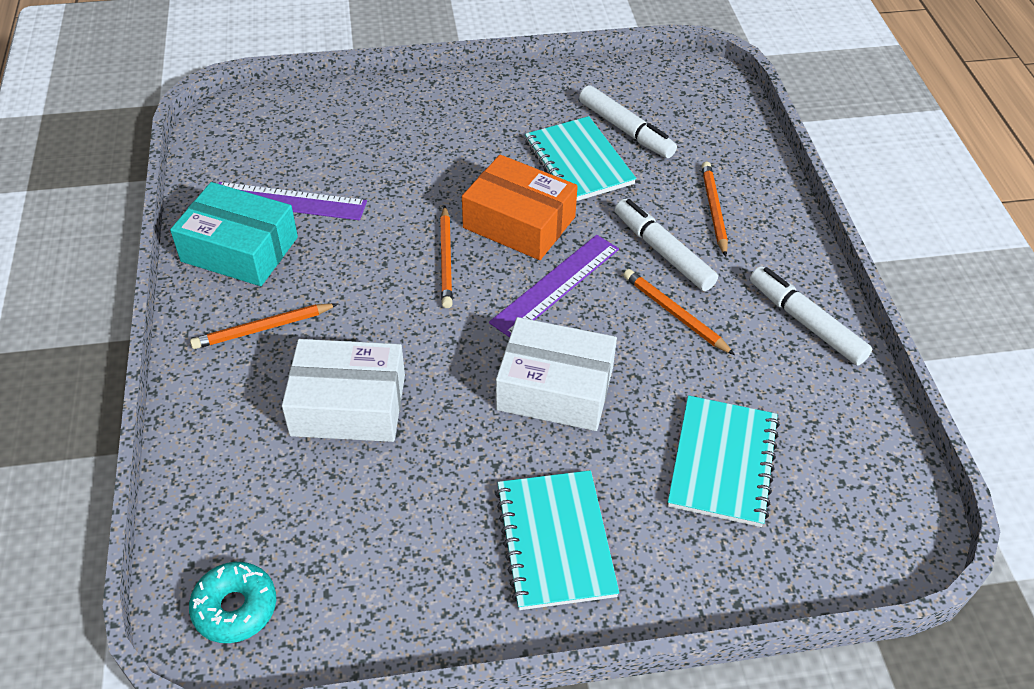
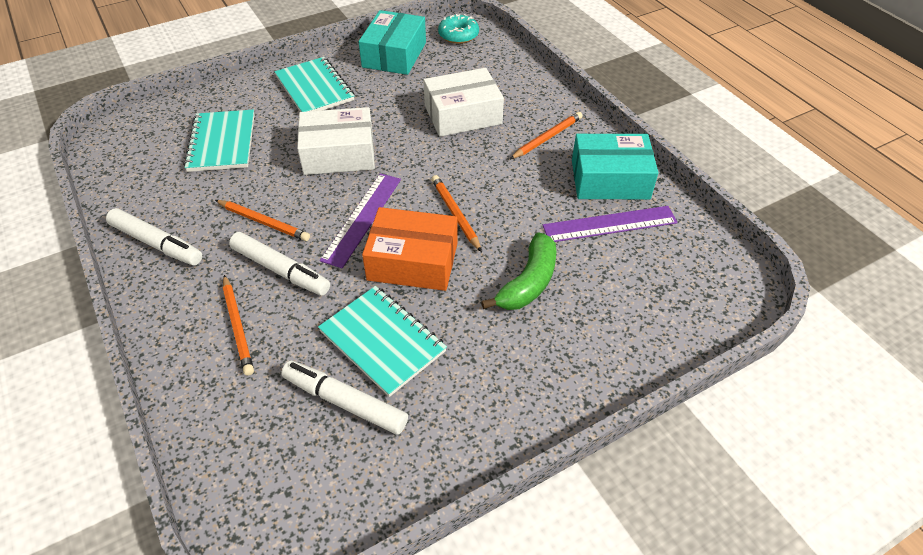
camera: 160 degrees right, 0 degrees up
none -> turquoise box [359,10,426,75]
none -> green banana [481,232,556,310]

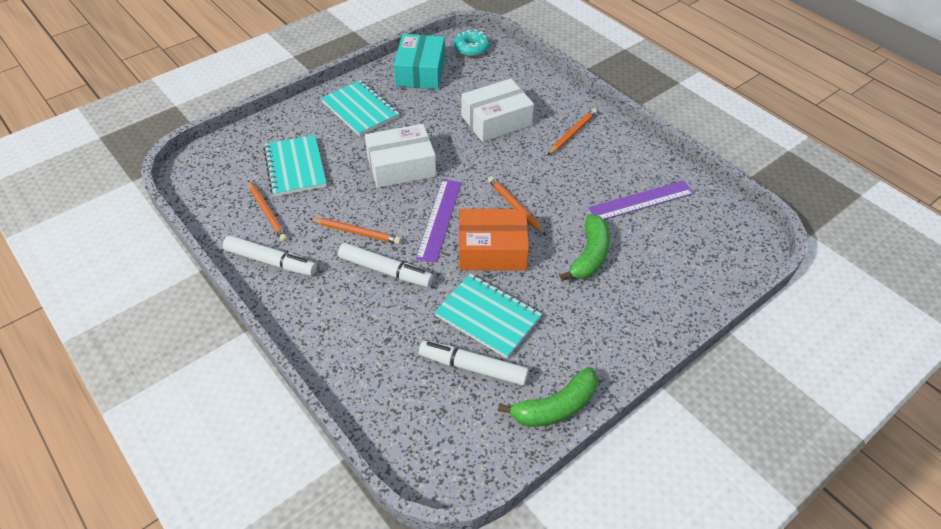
camera: 10 degrees left, 0 degrees up
orange pencil [223,275,254,376] -> orange pencil moved to [248,181,288,242]
turquoise box [572,134,658,199] -> none
none -> green banana [498,367,598,427]

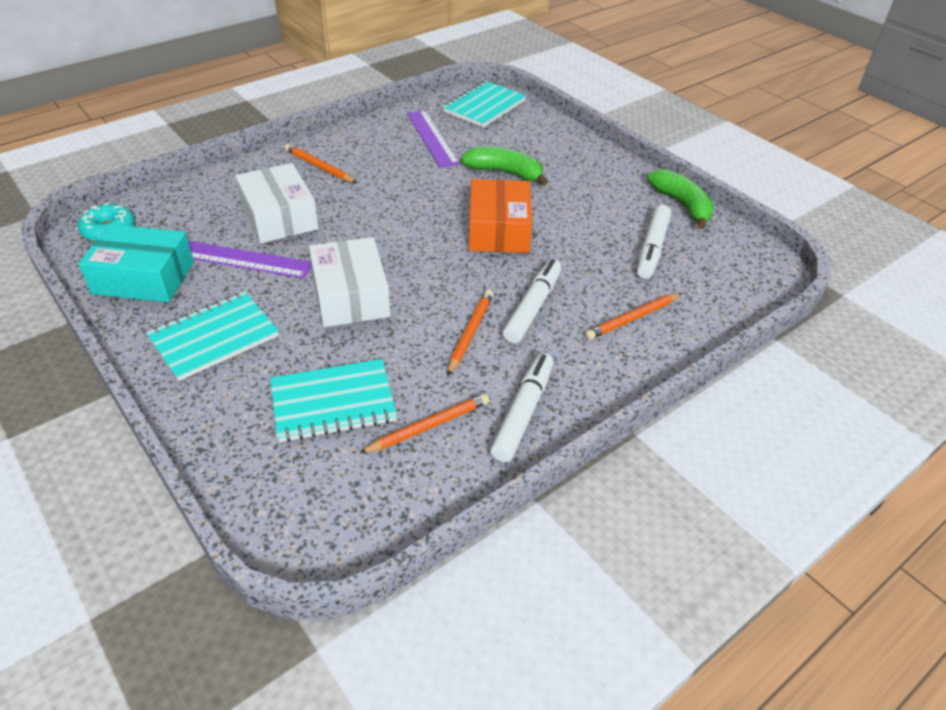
camera: 90 degrees left, 5 degrees down
purple ruler [416,179,461,263] -> purple ruler moved to [188,241,312,278]
turquoise notebook [434,273,542,359] -> turquoise notebook moved to [442,81,526,128]
orange pencil [488,176,547,236] -> orange pencil moved to [585,293,682,340]

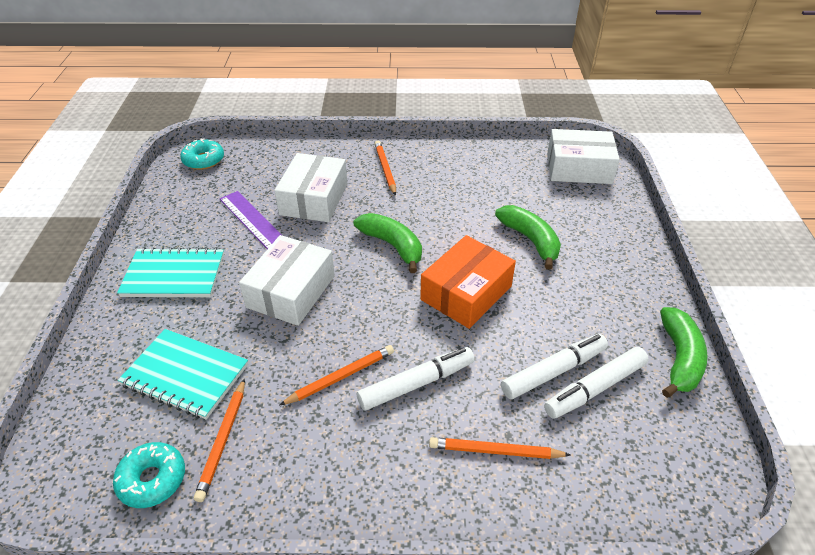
camera: 40 degrees right, 0 degrees up
turquoise box [78,224,194,302] -> none
orange pencil [360,394,490,453] -> orange pencil turned 90 degrees clockwise [194,378,245,502]
purple ruler [407,110,460,168] -> none
turquoise notebook [442,81,526,128] -> white box [547,129,620,184]
white marker [490,353,553,462] -> white marker moved to [501,334,608,399]
none -> turquoise donut [113,442,185,508]
none -> green banana [354,213,422,273]

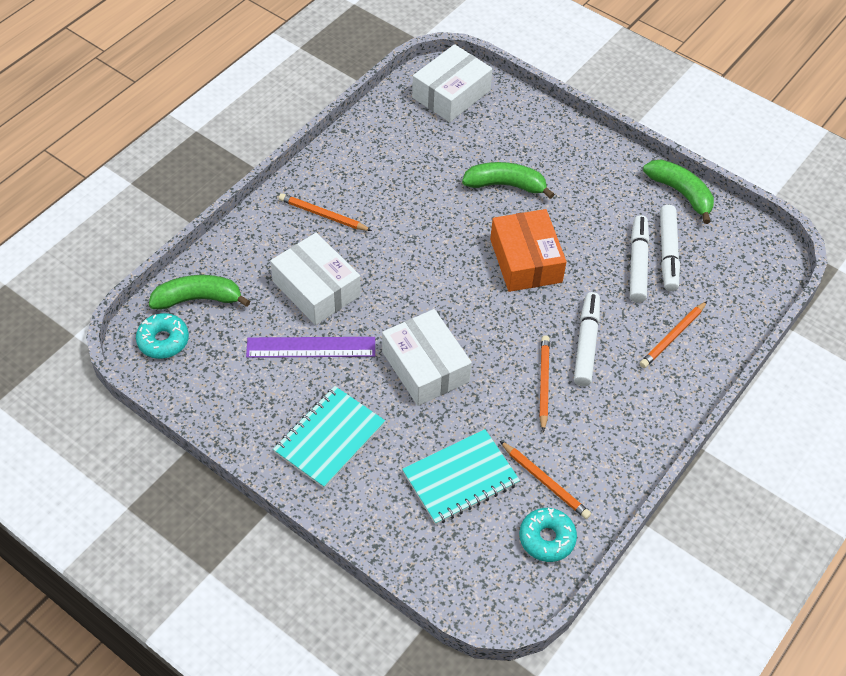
camera: 55 degrees left, 10 degrees up
green banana [354,213,422,273] -> green banana moved to [149,275,250,309]

